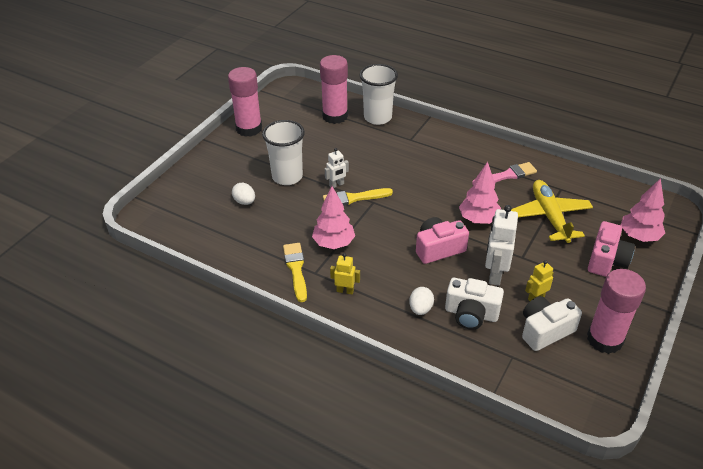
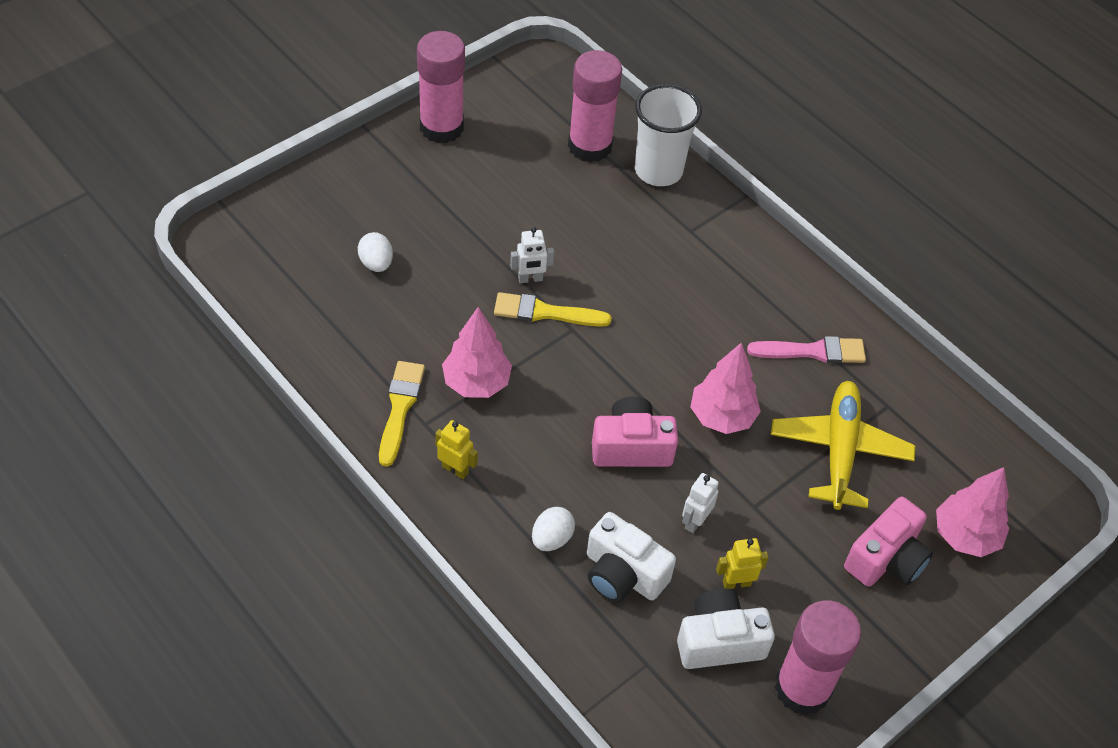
camera: 15 degrees right, 10 degrees up
white cup [262,120,305,185] -> none
white robot [485,205,518,286] -> white robot [682,473,719,533], size x0.57

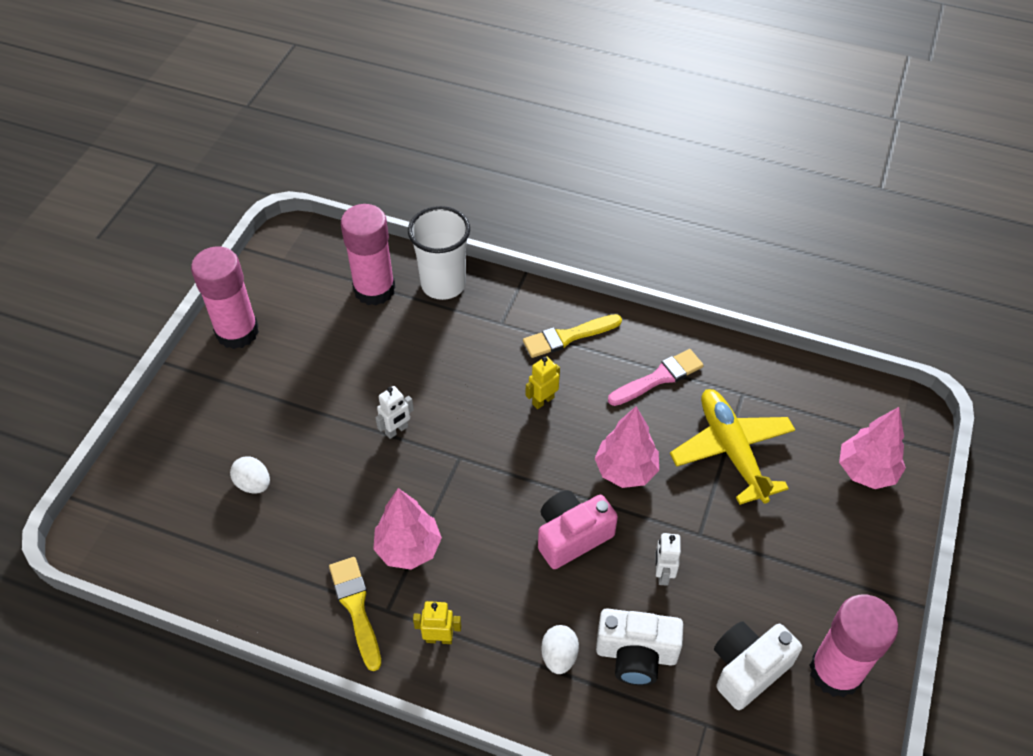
camera: 25 degrees left, 0 degrees up
yellow brush [494,292,612,327] -> yellow brush moved to [523,314,622,358]
yellow robot [716,538,769,589] -> yellow robot moved to [526,356,560,409]
pink camera [844,497,933,587] -> none

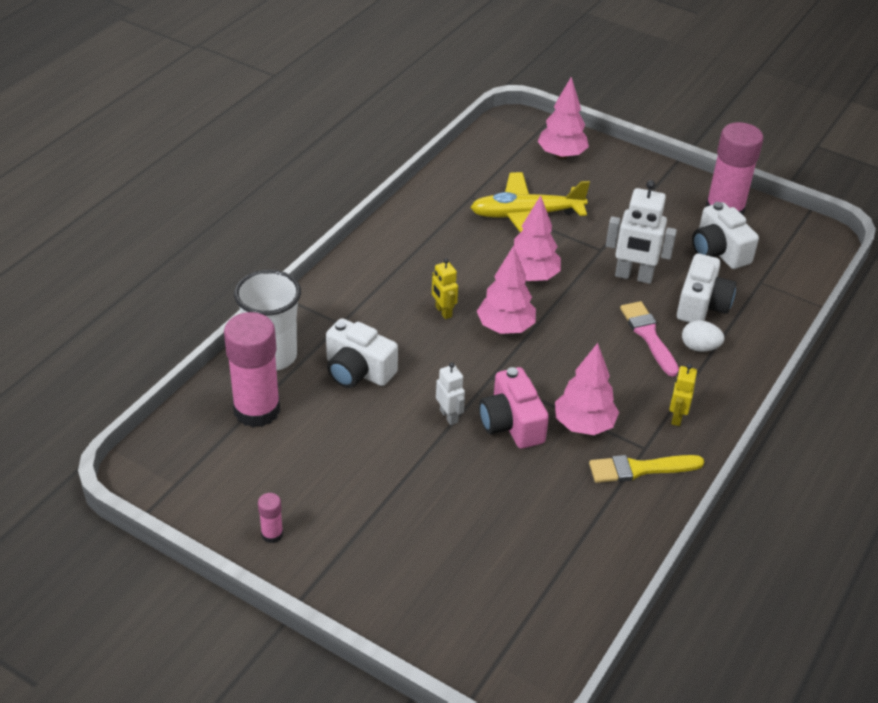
camera: 80 degrees left, 10 degrees down
pink glue stick [191,247,259,349] -> pink glue stick [258,493,283,543], size x0.43
white egg [230,456,270,494] -> none
yellow brush [523,314,622,358] -> none
pink camera [538,490,618,569] -> pink camera moved to [479,367,549,449]
pink brush [608,349,704,406] -> pink brush moved to [620,301,679,377]
white robot [655,533,681,586] -> white robot [606,180,677,284], size x1.77
none -> white camera [326,318,398,388]
none -> pink tree [477,245,536,334]

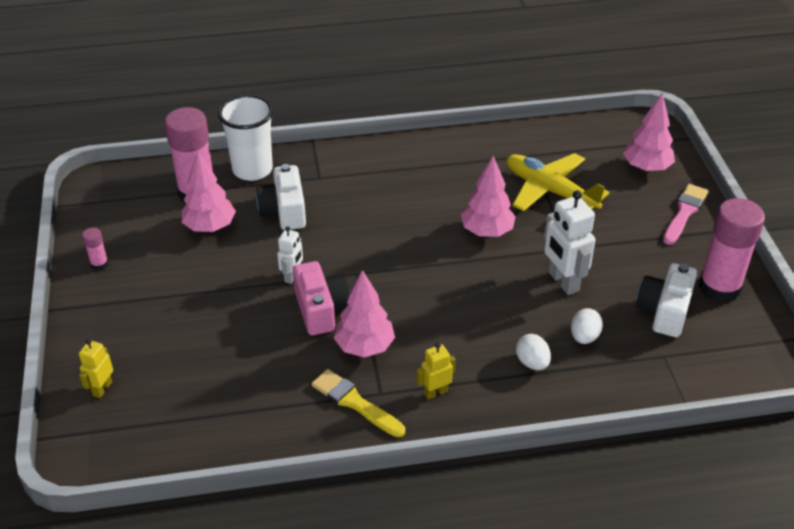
camera: 50 degrees right, 0 degrees up
yellow robot [432,258,458,319] -> yellow robot moved to [79,339,113,398]
pink tree [477,245,536,334] -> pink tree moved to [182,151,236,232]
pink camera [479,367,549,449] -> pink camera turned 135 degrees clockwise [293,261,350,335]
pink brush [620,301,679,377] -> pink brush moved to [663,184,708,245]
white camera [677,254,737,323] -> white egg [571,308,603,344]

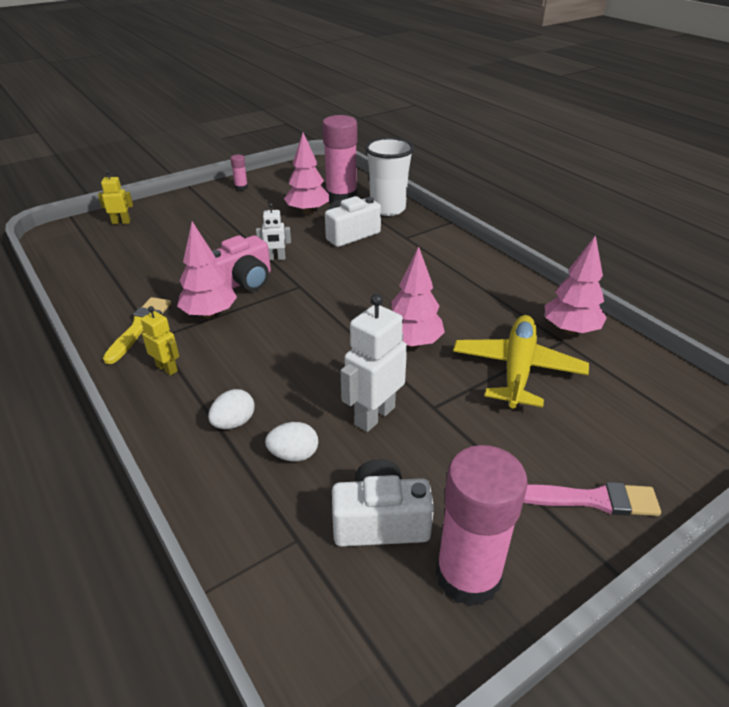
camera: 65 degrees right, 5 degrees down
pink tree [623,93,675,172] -> pink tree moved to [545,235,607,335]

